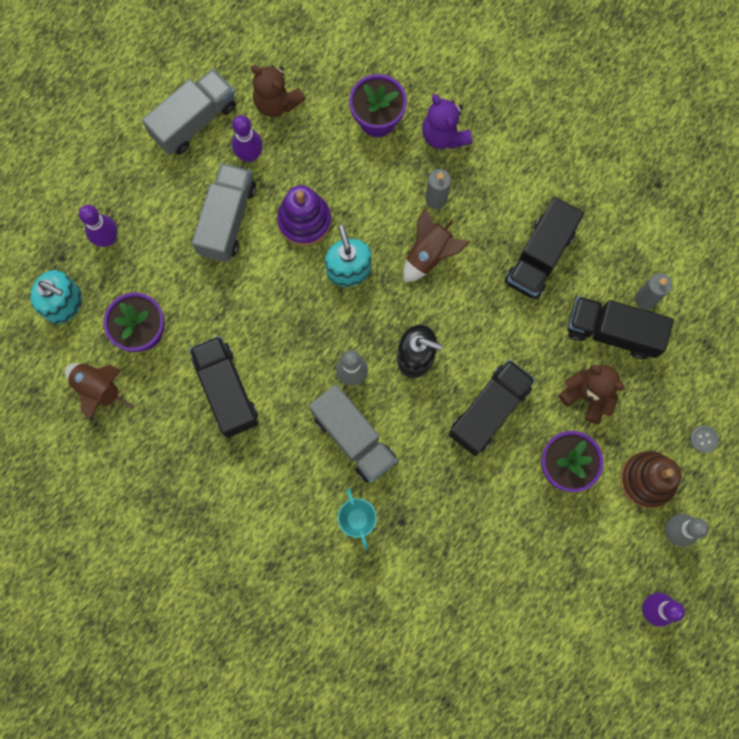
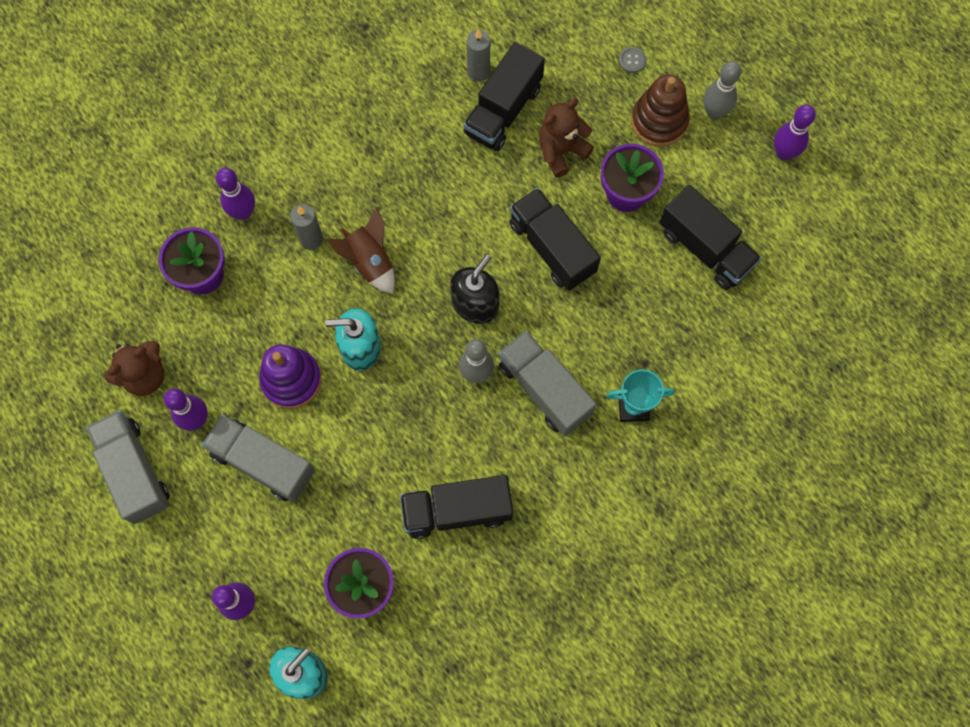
camera: 75 degrees left, 5 degrees down
brown rocket [65,363,135,421] -> none
grey truck [309,384,397,483] -> grey truck turned 105 degrees counterclockwise [499,331,596,436]
purple teddy bear [422,94,472,149] -> purple bowling pin [216,168,255,220]
black truck [505,197,584,299] -> black truck moved to [660,185,762,290]

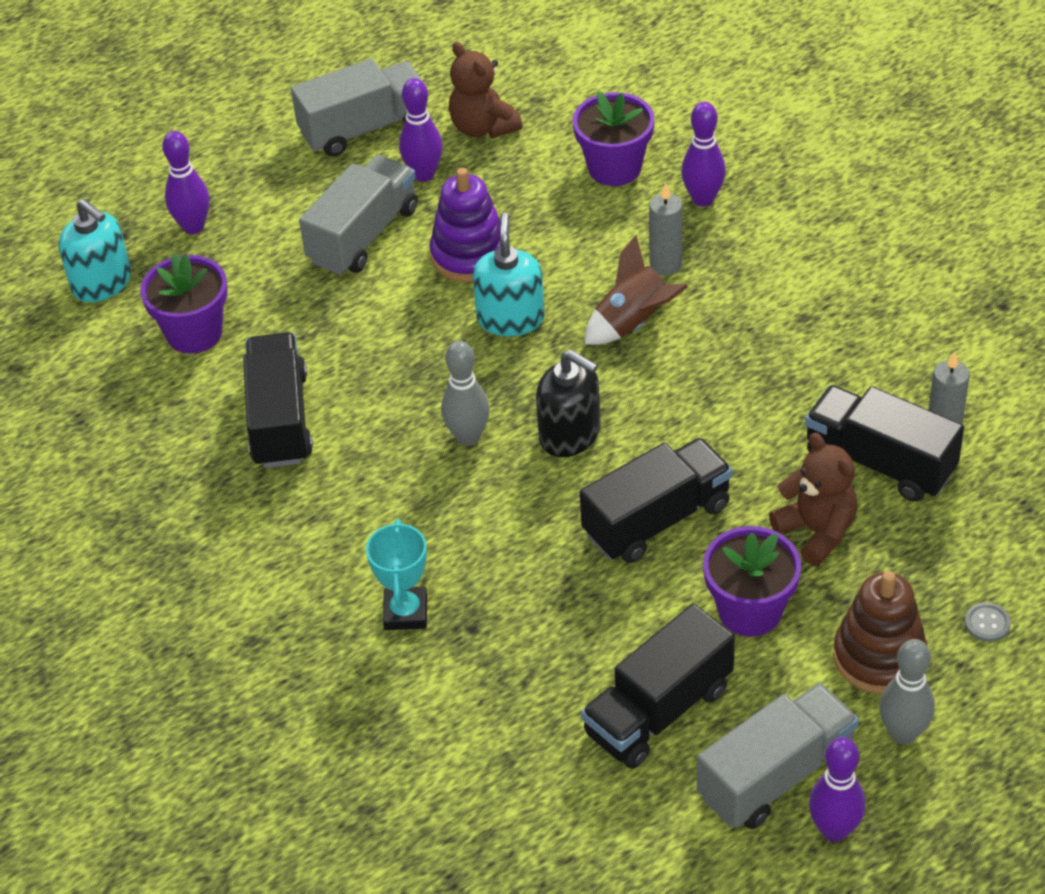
camera: 95 degrees right, 25 degrees down
grey truck [499,331,596,436] -> grey truck moved to [697,683,859,829]

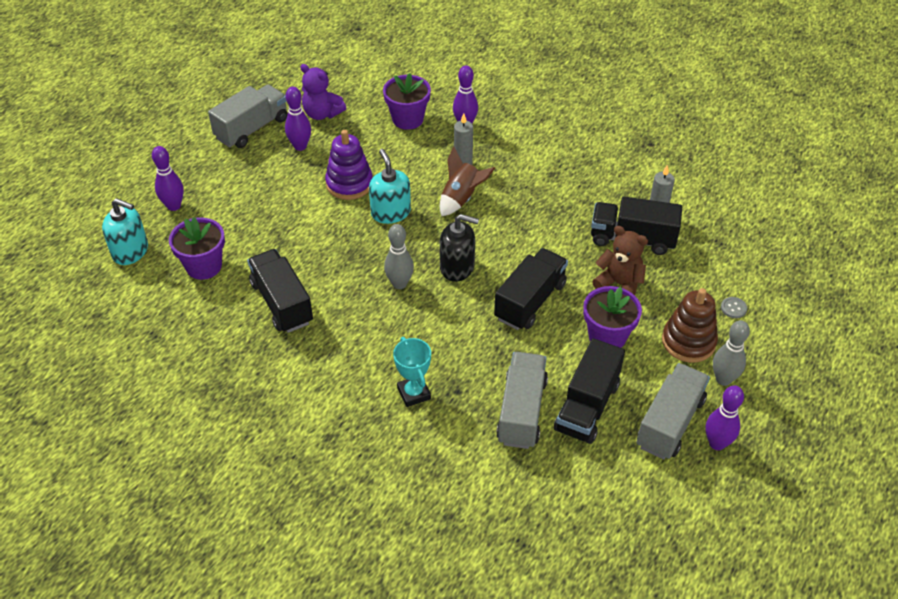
camera: 25 degrees left, 0 degrees up
grey truck [299,155,418,275] -> grey truck moved to [496,352,548,449]
brown teddy bear [449,42,523,138] -> purple teddy bear [300,64,346,120]

